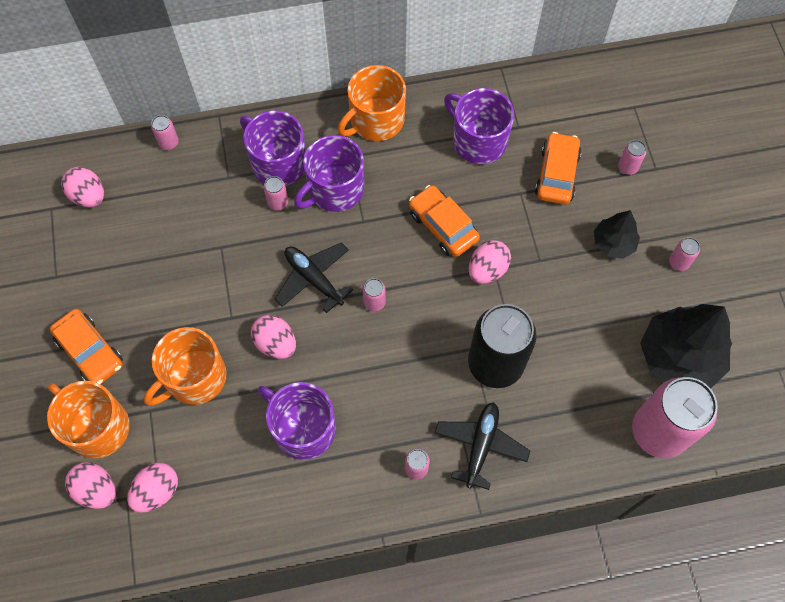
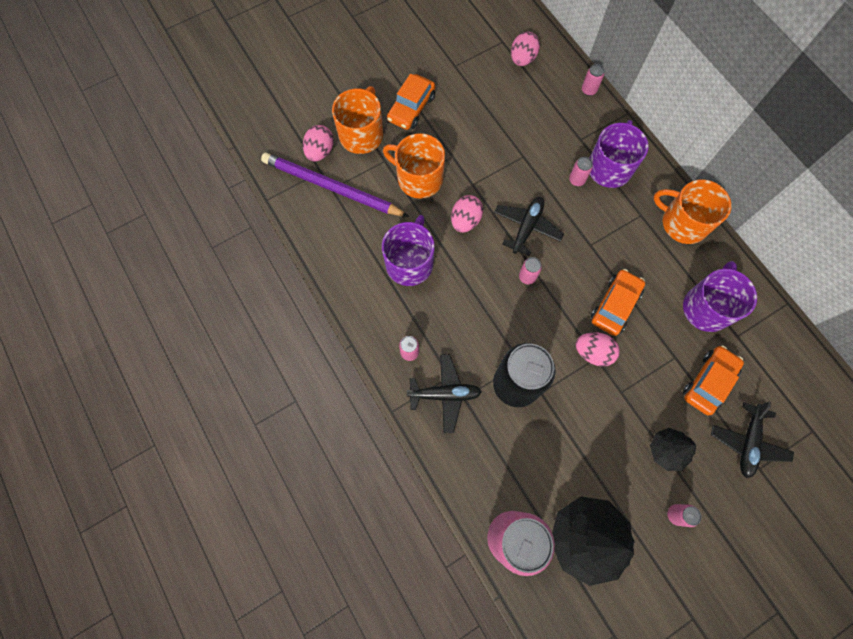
camera: 70 degrees right, 5 degrees up
pink egg [127,463,178,513] -> purple pencil [261,153,409,217]
purple mug [294,135,365,212] -> none
orange car [535,132,582,205] -> orange car turned 45 degrees counterclockwise [683,346,744,416]
pink can [618,140,646,175] -> black plane [711,402,794,478]

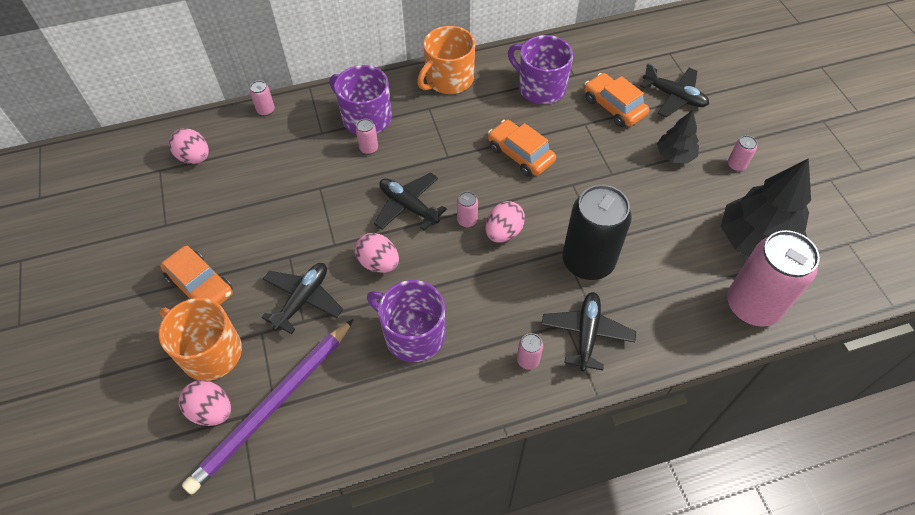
camera: 75 degrees left, 15 degrees down
orange mug [383,133,445,199] -> black plane [261,263,343,334]
pink egg [576,332,619,367] -> pink egg moved to [485,201,525,243]

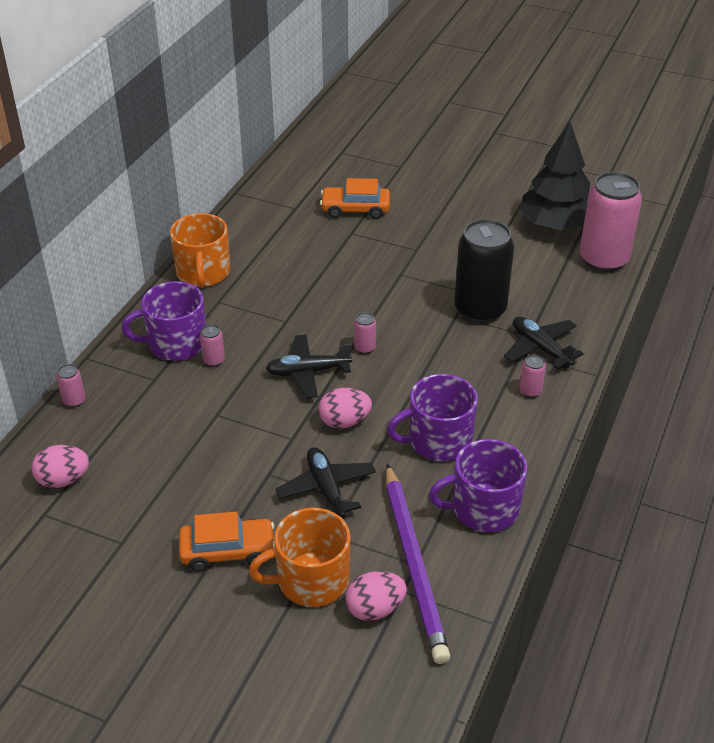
camera: 50 degrees left, 15 degrees down
pink egg [485,201,525,243] -> none
orange car [488,120,556,177] -> none
purple mug [508,35,573,104] -> purple mug moved to [428,439,527,532]
black plane [640,63,709,117] -> none
black tree [657,110,699,163] -> none
pink can [728,135,757,171] -> none

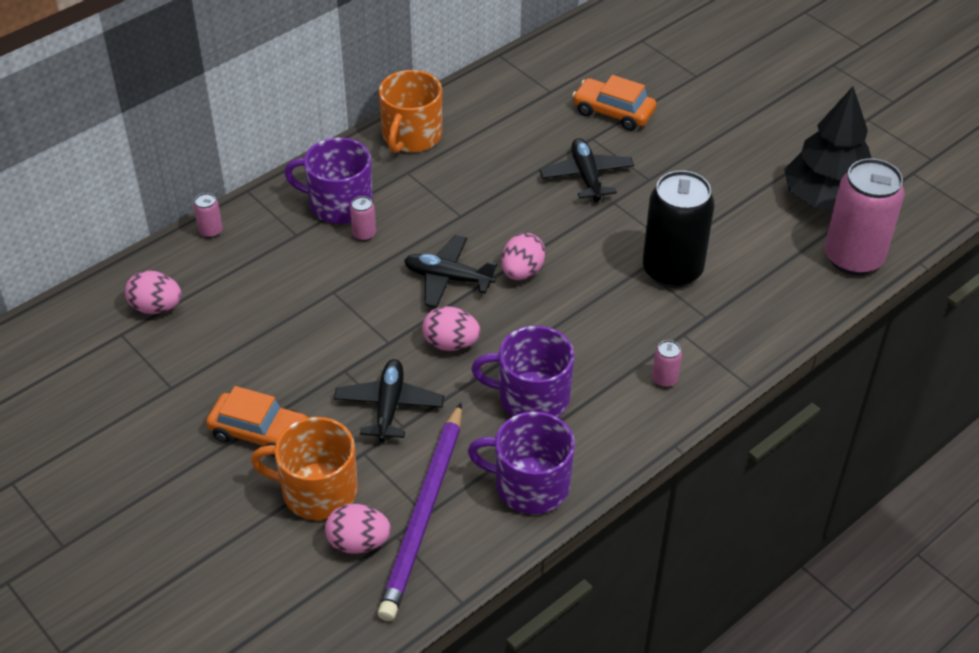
camera: 25 degrees right, 5 degrees up
pink can [354,312,376,354] -> pink egg [501,233,546,280]
black plane [504,317,584,369] -> black plane moved to [540,138,634,202]

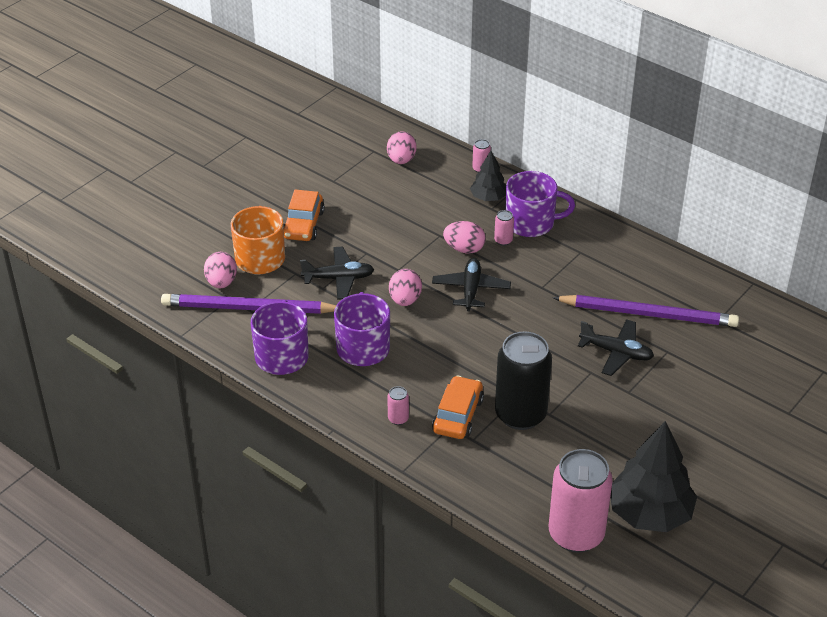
camera: 80 degrees right, 5 degrees down
purple mug [284,137,373,224] -> purple mug turned 90 degrees clockwise [505,171,575,237]
orange mug [379,70,442,153] -> none
pink egg [501,233,546,280] -> pink egg moved to [443,221,486,253]
black plane [540,138,634,202] -> black plane turned 45 degrees clockwise [578,319,654,376]
orange car [572,75,656,131] -> orange car moved to [432,375,484,439]
none -> black tree [470,151,506,201]
none -> purple pencil [552,295,739,327]

